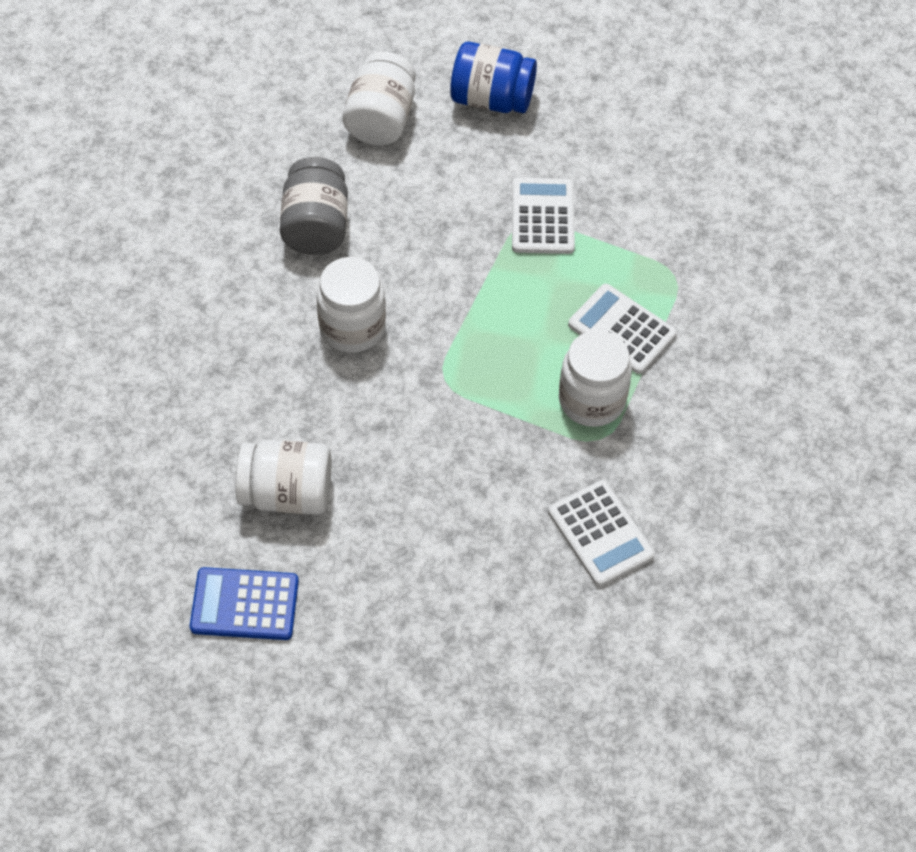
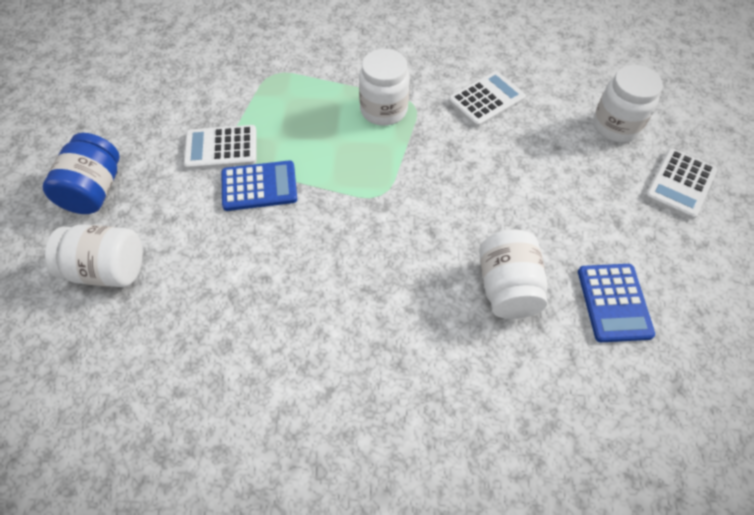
camera: 95 degrees left, 0 degrees up
grey jar [280,157,348,255] -> none
white jar [317,257,386,353] -> white jar moved to [593,65,663,143]
white calculator [568,284,677,374] -> white calculator moved to [645,148,717,219]
none -> blue calculator [221,160,297,211]

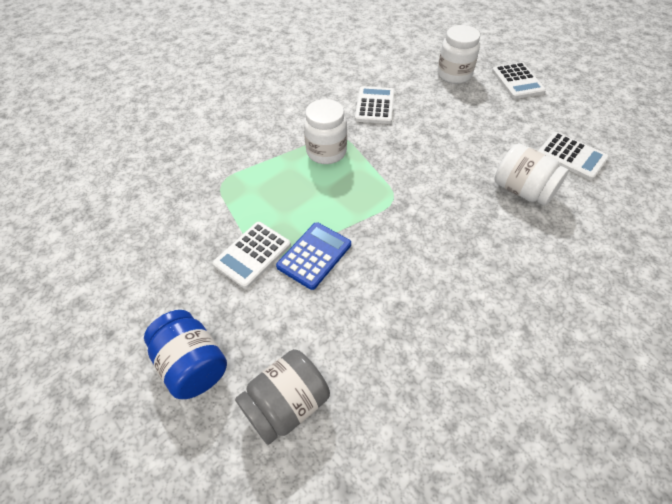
camera: 45 degrees left, 5 degrees down
white jar [45,224,143,287] -> grey jar [235,349,330,445]
blue calculator [578,264,655,342] -> white calculator [538,132,609,180]

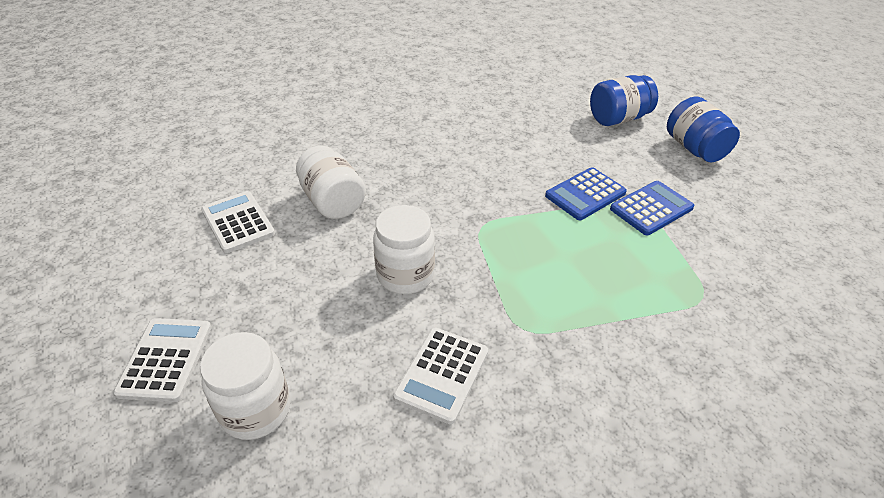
camera: 165 degrees left, 10 degrees down
white calculator [213,222,291,289] -> blue calculator [610,181,694,235]
grey jar [235,349,330,445] -> blue jar [590,75,658,126]
white jar [304,99,347,164] -> white jar moved to [373,205,435,294]

